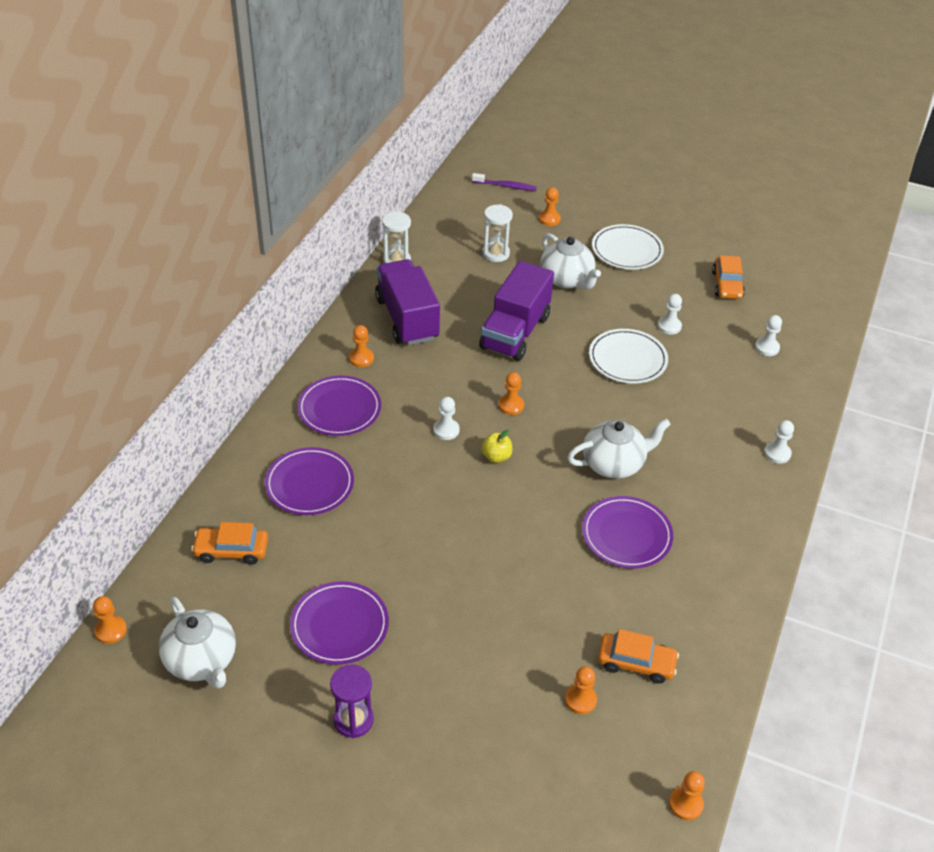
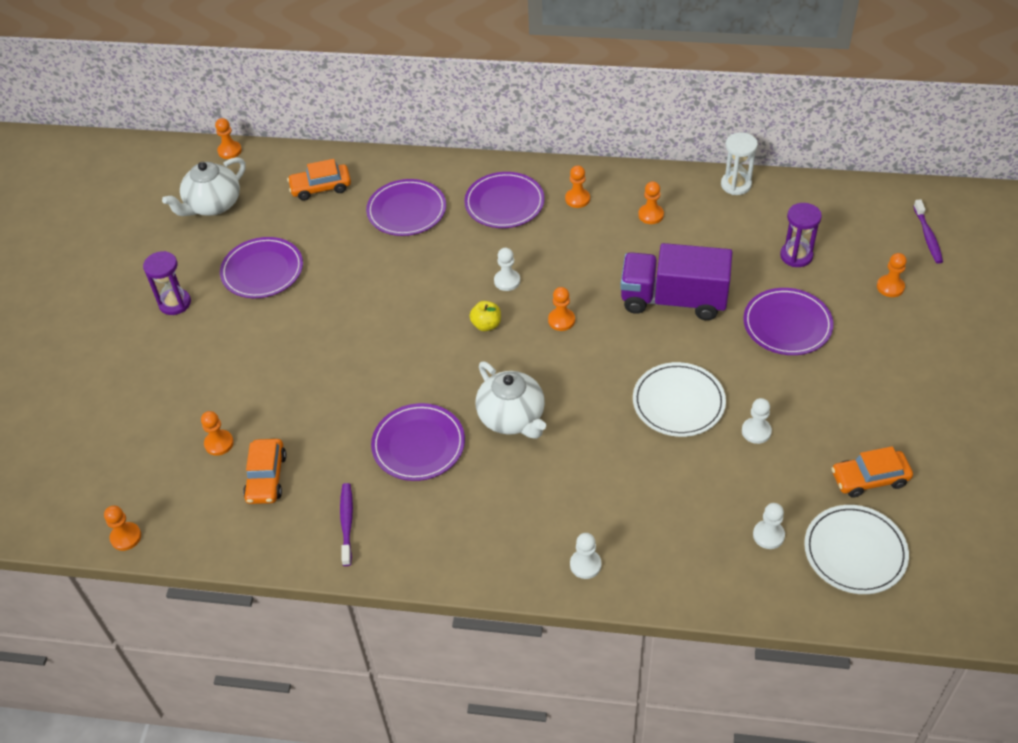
camera: 80 degrees right, 5 degrees up
orange car [191,522,268,565] -> orange car turned 90 degrees counterclockwise [287,159,351,201]
purple truck [375,259,440,345] -> orange pawn [638,181,664,224]
white hourglass [482,204,513,262] -> purple hourglass [780,203,822,267]
white teapot [540,233,601,290] -> purple plate [743,288,834,355]
white plate [592,224,664,270] -> white plate moved to [804,505,909,594]
none -> purple toothbrush [340,483,353,566]

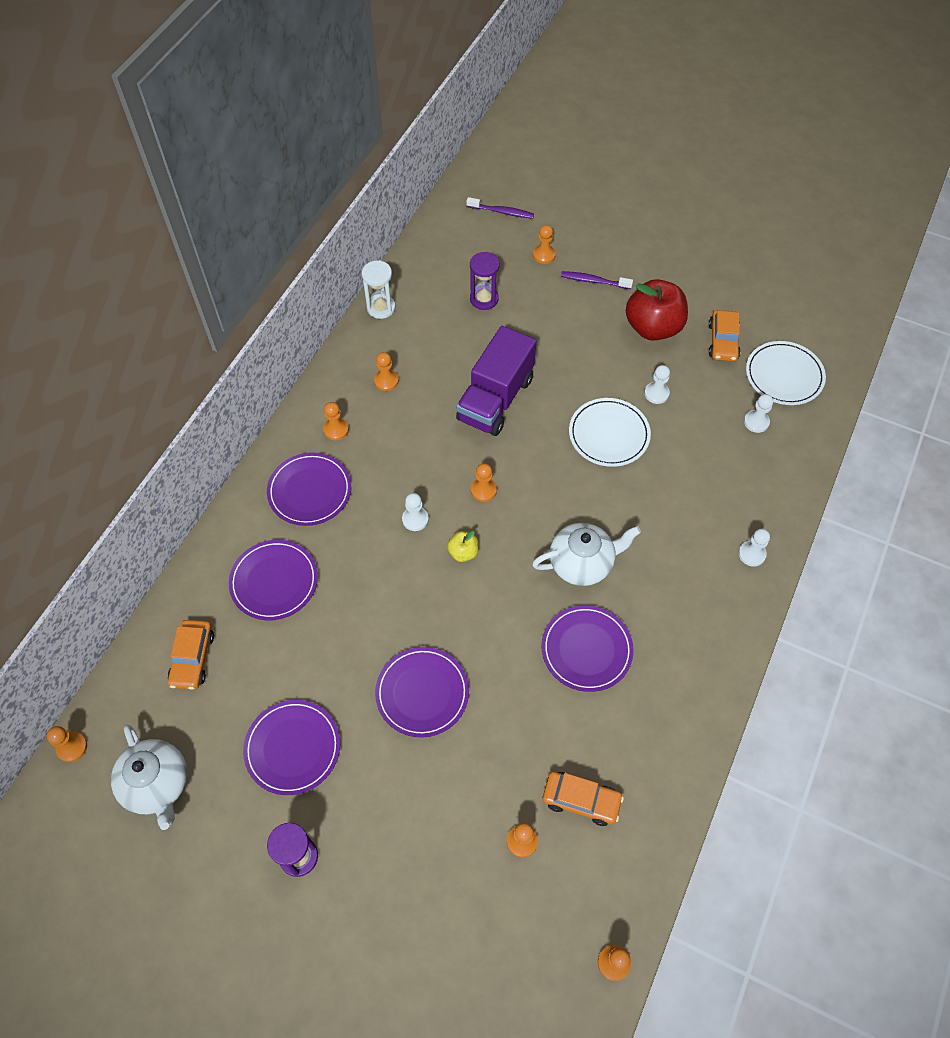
camera: 75 degrees left, 10 degrees up
purple toothbrush [340,483,353,566] -> purple toothbrush moved to [561,271,633,289]
purple plate [743,288,834,355] -> purple plate moved to [375,647,469,738]
none -> red apple [626,279,688,341]

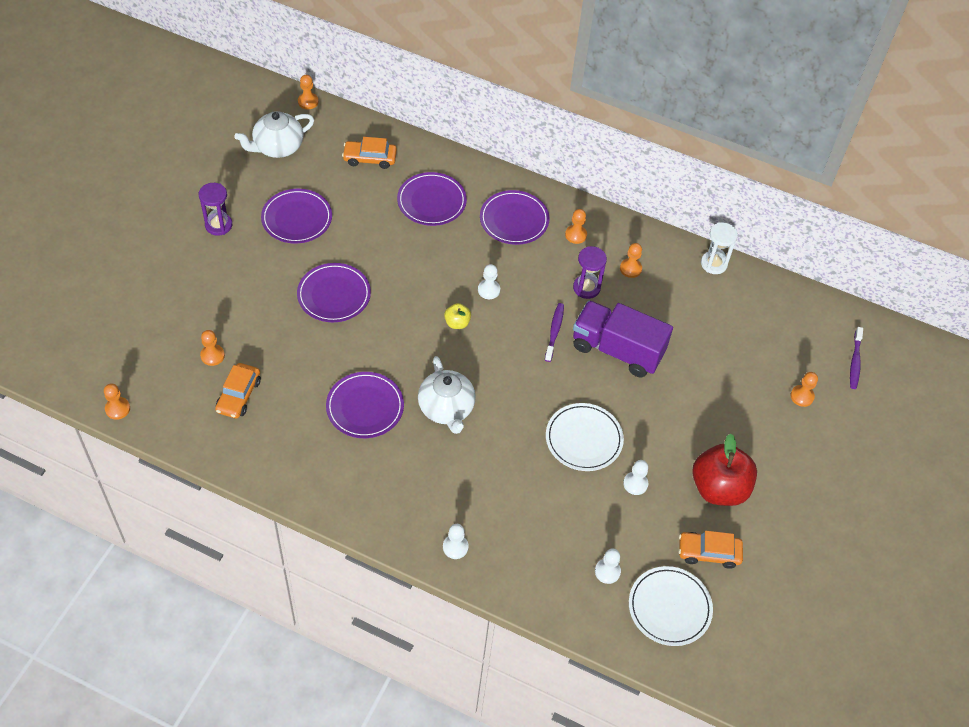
camera: 85 degrees right, 5 degrees down
purple hourglass [470,252,500,310] -> purple hourglass moved to [573,246,607,299]
orange pawn [471,463,497,502] -> none
purple toothbrush [561,271,633,289] -> purple toothbrush moved to [545,303,564,362]

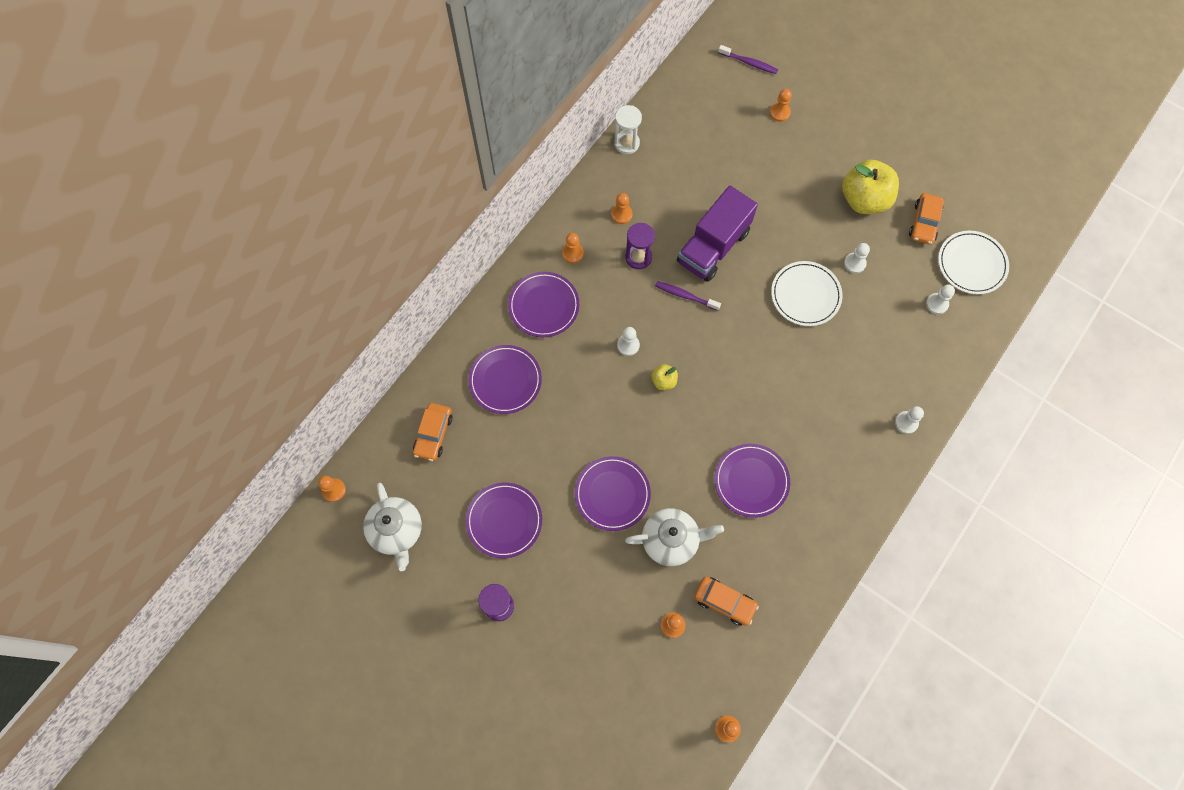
camera: 75 degrees left, 15 degrees up
white teapot [418,356,476,434] -> white teapot moved to [625,508,724,566]
red apple [692,433,757,506] -> yellow apple [842,160,899,214]

